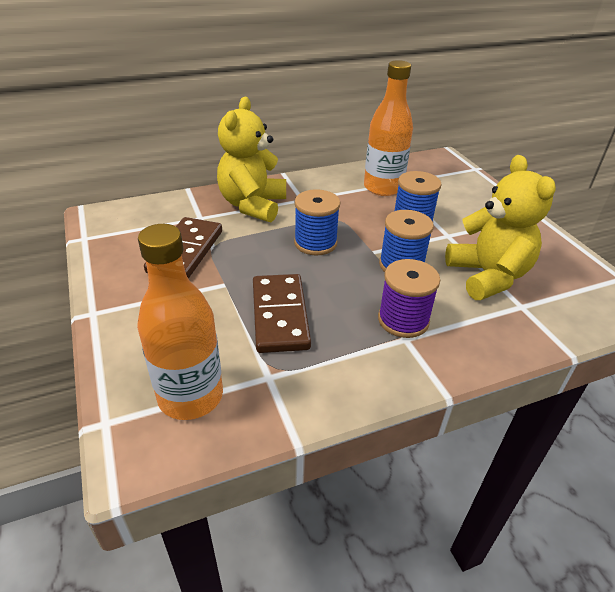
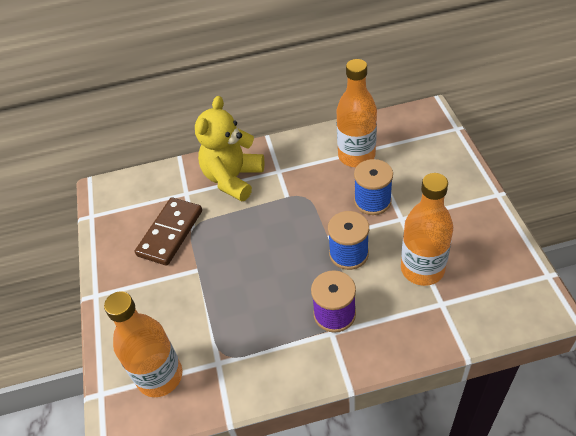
camera: 15 degrees right, 10 degrees up
brown domino [253,274,311,353] -> none
blue spool [294,189,340,255] -> none
yellow teddy bear [445,155,556,300] -> orange bottle [401,173,453,286]

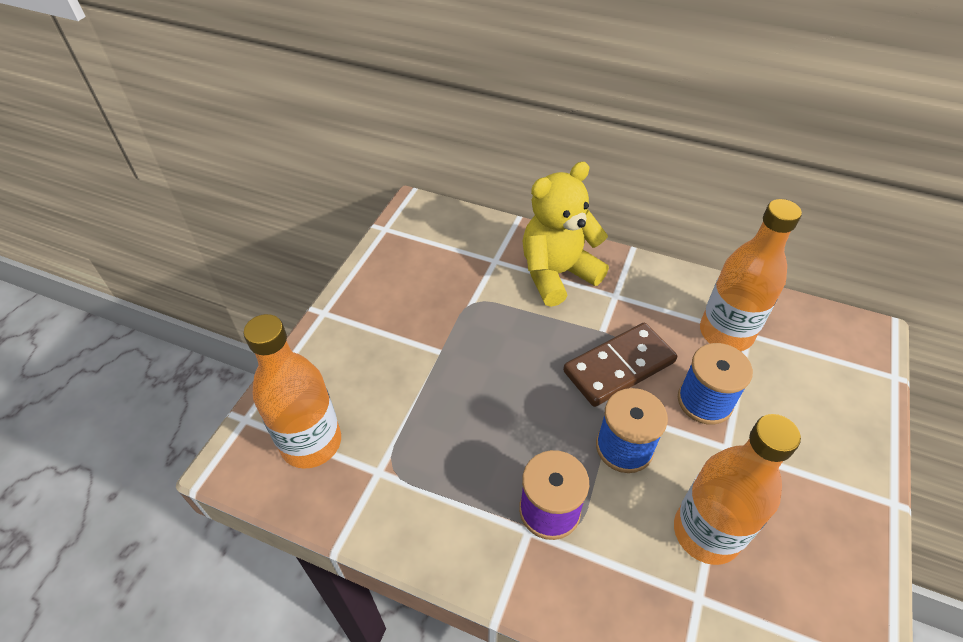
camera: 30 degrees right, 0 degrees up
brown domino [135,197,202,266] -> brown domino moved to [563,323,677,407]

